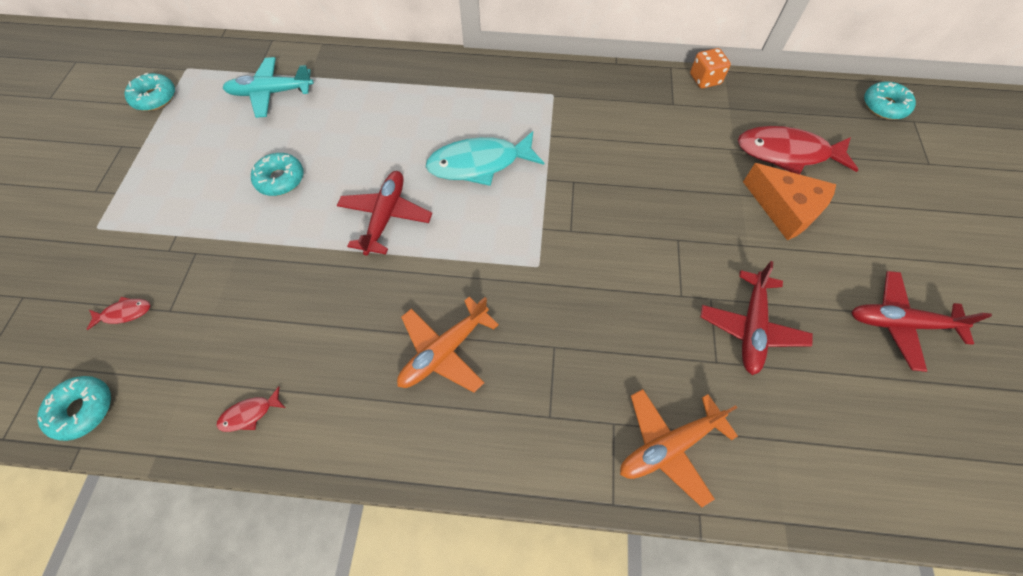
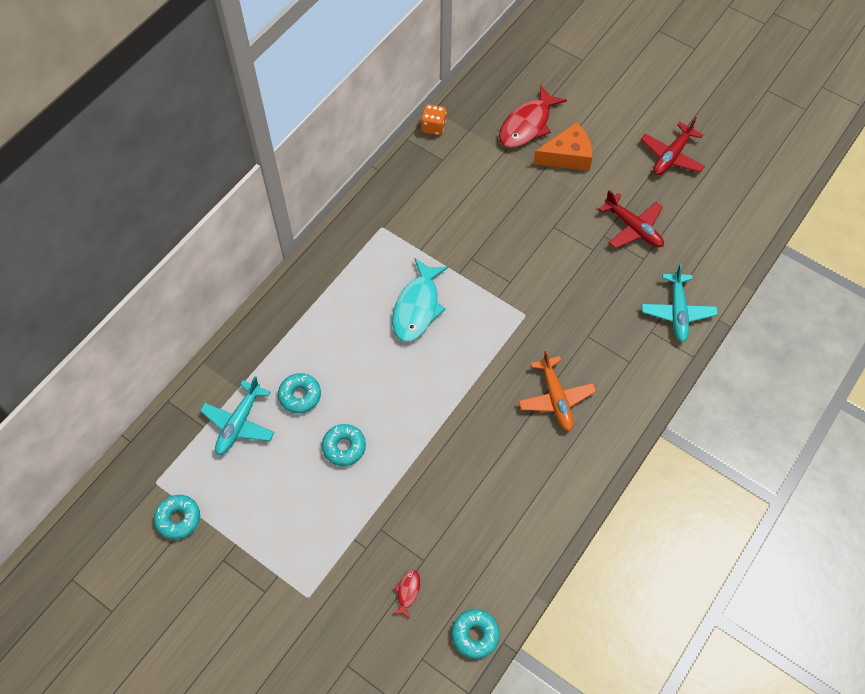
camera: 60 degrees left, 0 degrees up
red fish [216,386,285,432] -> none
red plane [337,171,432,256] -> none
orange plane [620,389,738,507] -> turquoise plane [642,264,718,342]
turquoise donut [864,81,916,120] -> turquoise donut moved to [278,373,321,414]

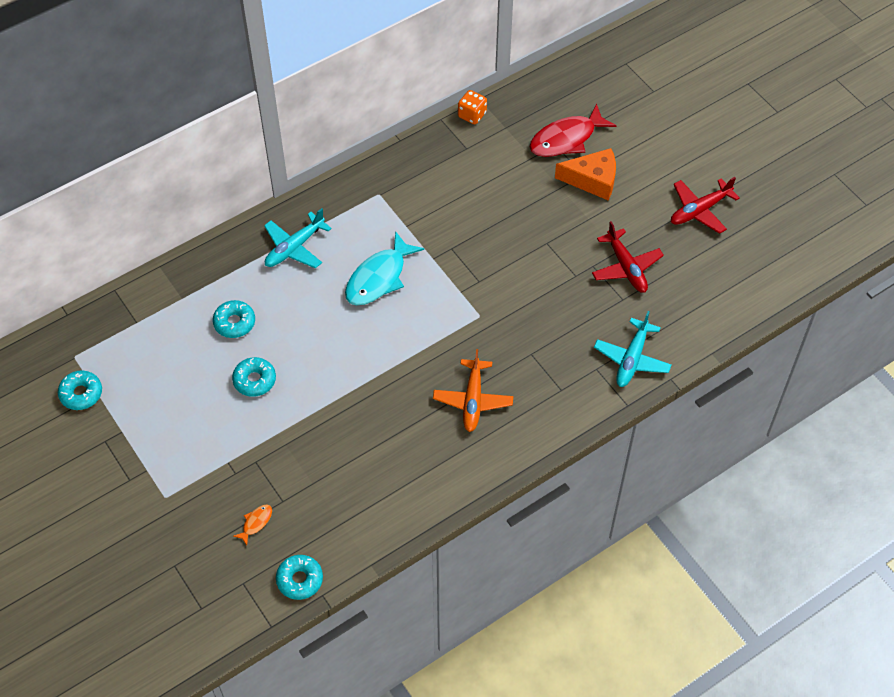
camera: 20 degrees right, 5 degrees down
turquoise plane [200,376,275,455] -> turquoise plane moved to [264,208,332,268]
red fish [393,570,420,619] -> orange fish [233,504,272,545]

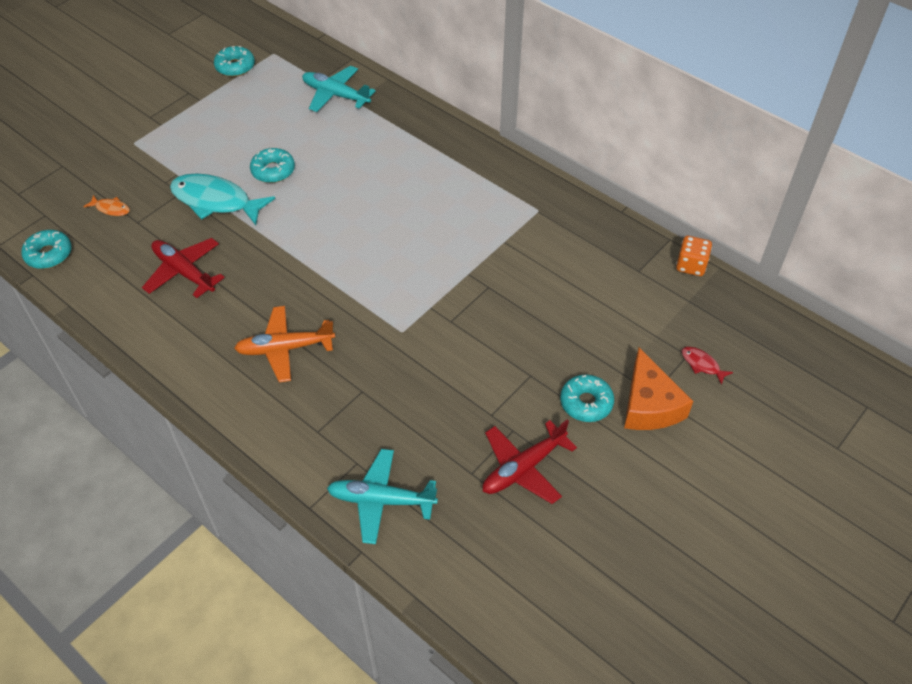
camera: 75 degrees right, 5 degrees down
turquoise donut [213,300,255,338] -> turquoise donut moved to [560,374,614,422]
turquoise plane [264,208,332,268] -> turquoise plane moved to [302,66,376,112]
turquoise fish [345,231,424,305] -> turquoise fish moved to [170,173,275,225]
red fish [530,104,616,157] -> red fish [682,347,733,385], size x0.44
red plane [671,177,740,234] -> red plane moved to [142,238,225,298]

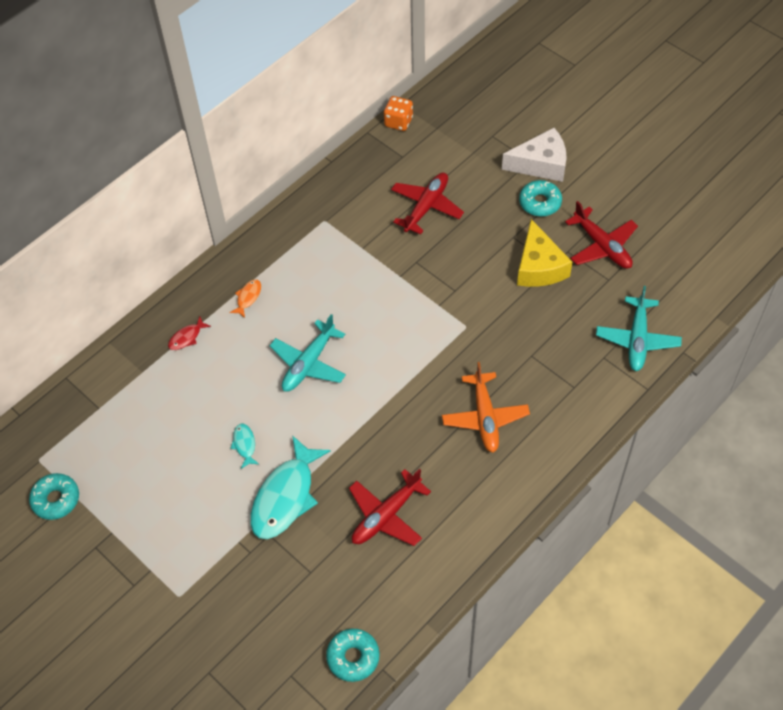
camera: 85 degrees left, 5 degrees up
orange fish [83,195,130,216] -> orange fish moved to [229,279,261,318]
turquoise donut [250,148,295,183] -> turquoise fish [230,424,259,469]
turquoise plane [302,66,376,112] -> turquoise plane moved to [270,314,346,392]
orange cheese [624,348,693,430] -> white cheese [502,128,567,182]
red fish [682,347,733,385] -> red fish moved to [168,316,211,350]
none -> red plane [391,173,464,235]
none -> yellow cheese [517,219,572,287]

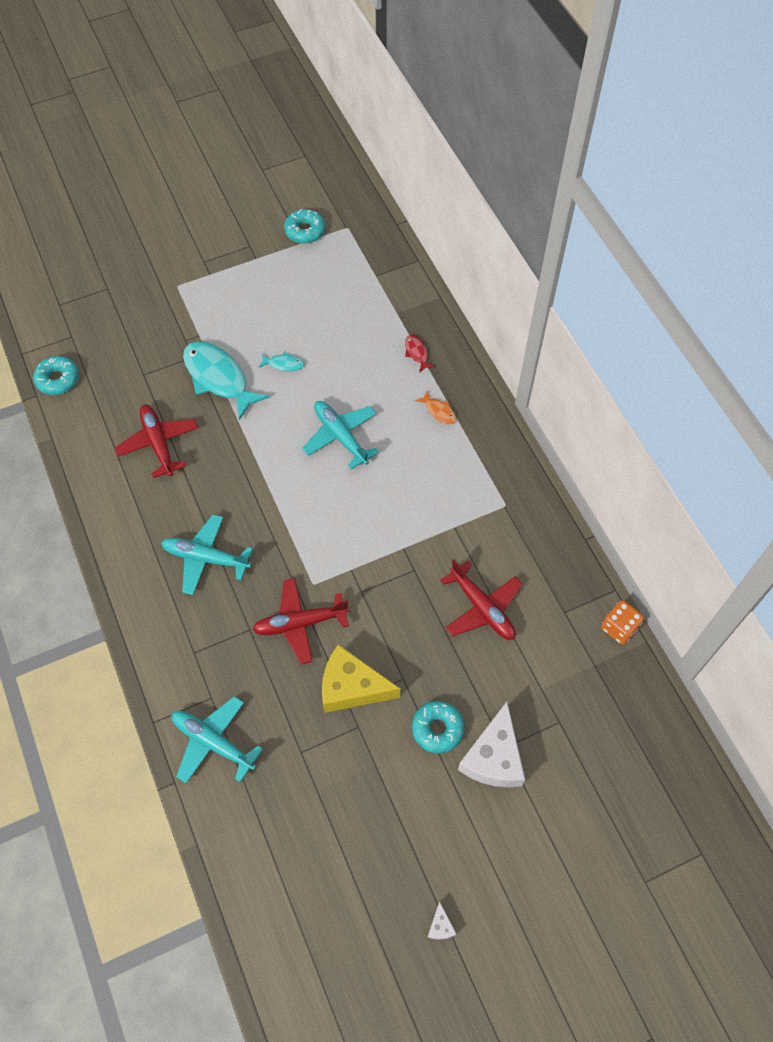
camera: 110 degrees right, 5 degrees up
orange plane [442,362,530,453] -> turquoise plane [161,514,253,595]
red plane [565,201,638,269] -> red plane moved to [252,578,349,664]
none -> white cheese [428,901,456,940]

